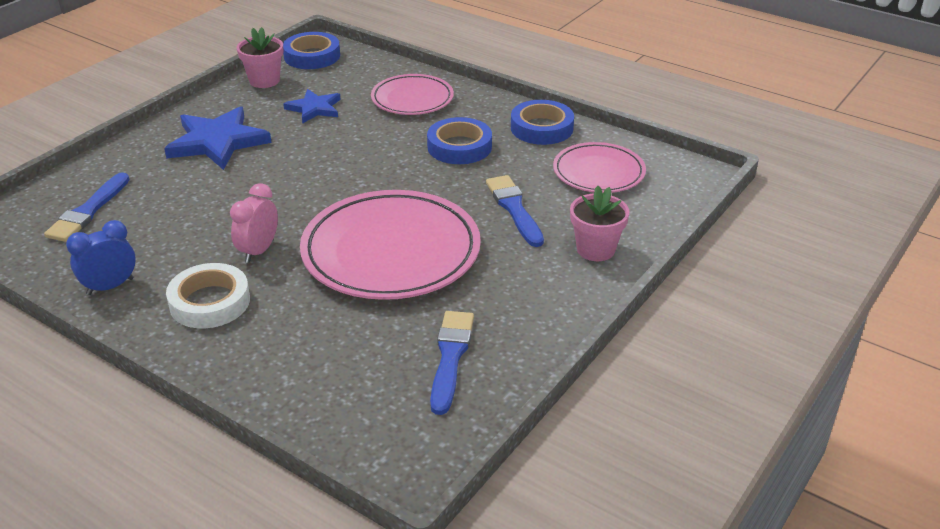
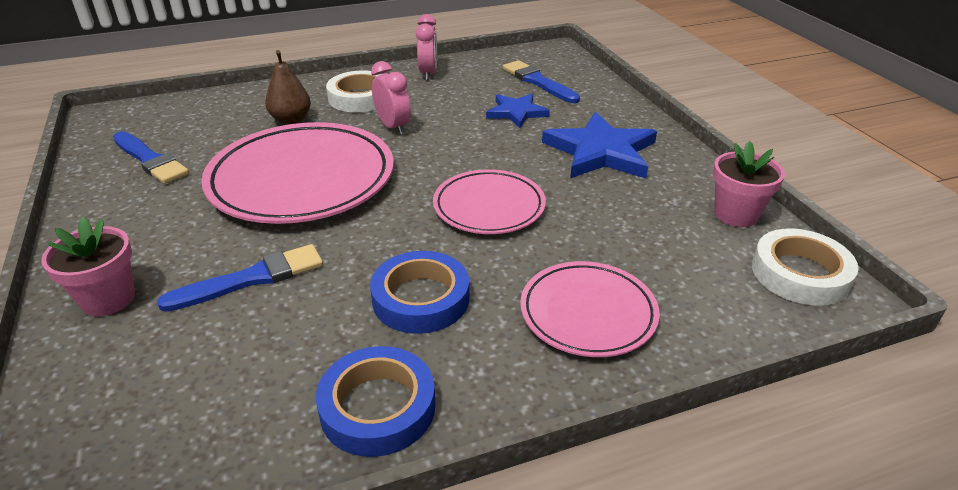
camera: 125 degrees right, 0 degrees up
blue clock [66,220,136,295] -> pink clock [416,14,437,80]
blue tape [283,32,340,69] -> white tape [752,228,858,306]
blue star [283,89,341,124] -> blue star moved to [486,94,550,128]
blue brush [486,175,544,247] -> blue brush turned 45 degrees counterclockwise [157,244,323,312]
pink plate [553,142,646,193] -> pink plate moved to [433,169,546,234]
none -> brown pear [265,50,311,125]

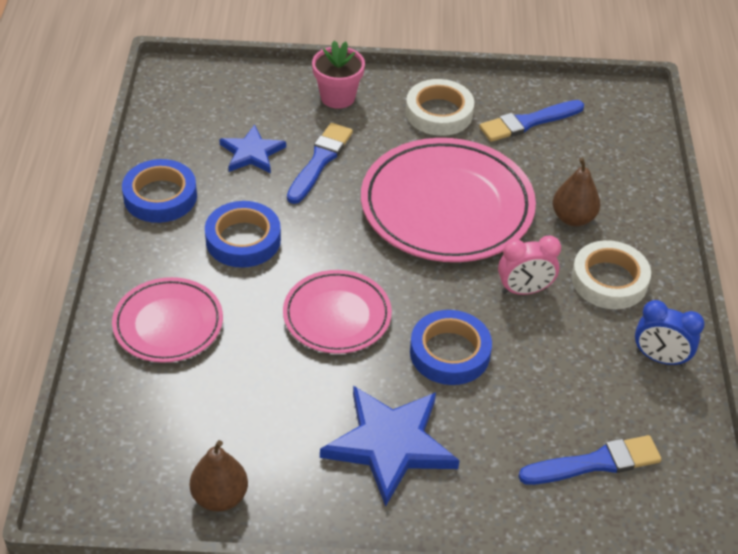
camera: 110 degrees right, 10 degrees up
blue brush [157,244,323,312] -> blue brush turned 150 degrees counterclockwise [287,123,353,204]
pink clock [416,14,437,80] -> blue clock [635,300,705,367]
blue star [486,94,550,128] -> blue star moved to [219,125,286,173]
pink flower pot [713,141,785,227] -> brown pear [190,440,248,511]
white tape [752,228,858,306] -> white tape moved to [406,79,474,136]
none -> blue tape [410,310,492,385]

